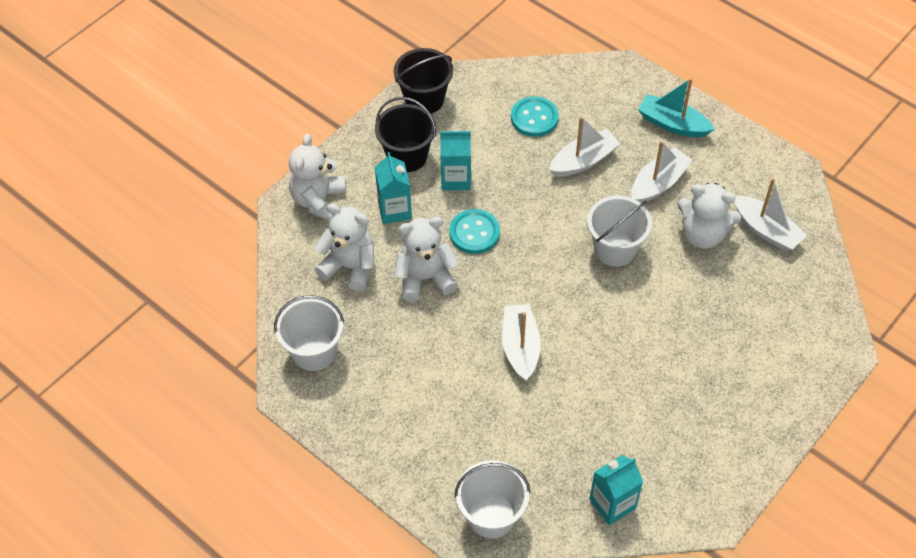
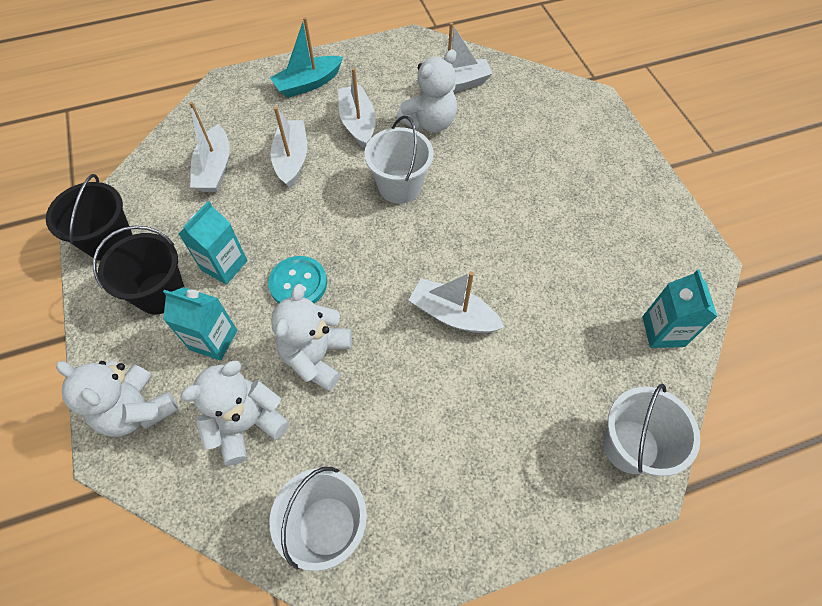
camera: 60 degrees left, 5 degrees up
turquoise button [511,96,559,137] -> white boat [189,102,230,192]

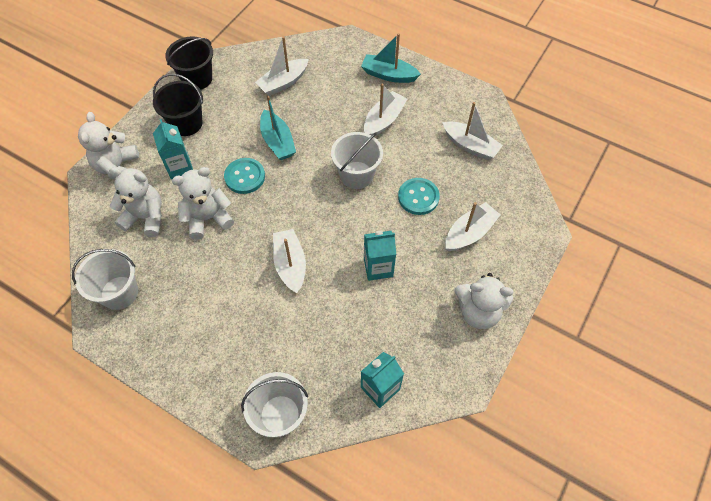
camera: 50 degrees right, 0 degrees up
turquoise carton [179,201,247,285] -> turquoise carton moved to [364,231,396,281]
white boat [270,107,307,188] -> white boat moved to [445,202,500,251]
white teddy bear [397,50,457,133] -> white teddy bear moved to [454,273,514,329]
none -> turquoise boat [260,96,296,160]
none -> turquoise button [398,178,440,215]

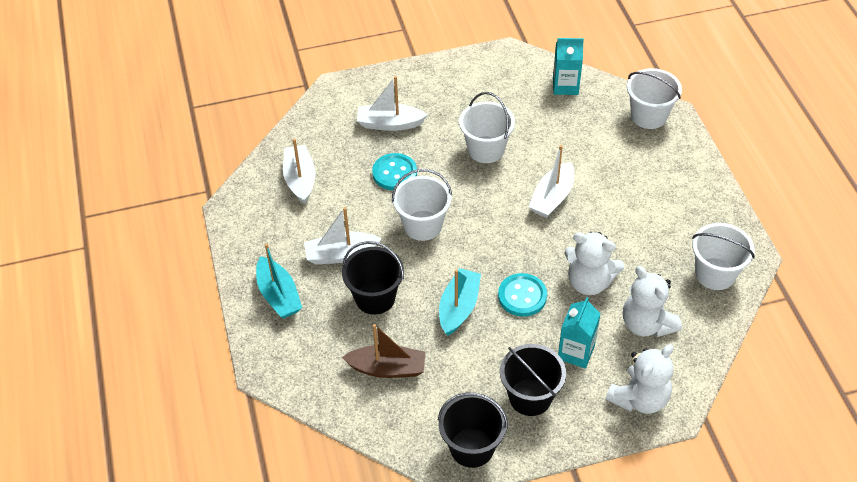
camera: 135 degrees left, 10 degrees down
white boat [255,36,309,96] -> brown boat [342,324,426,378]
turquoise carton [364,231,396,281] -> white bucket [459,92,515,163]
white teddy bear [454,273,514,329] -> none
none -> black bucket [342,241,404,315]

